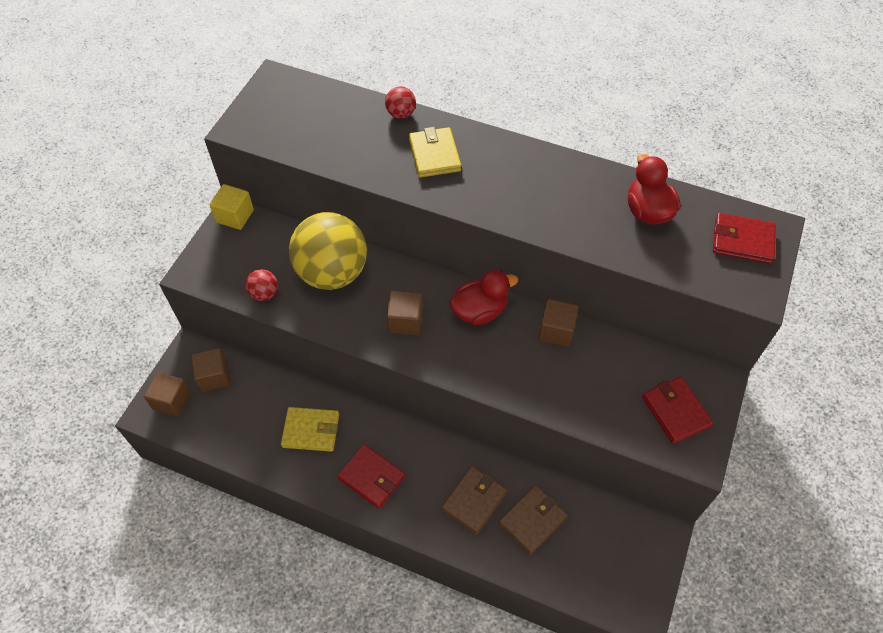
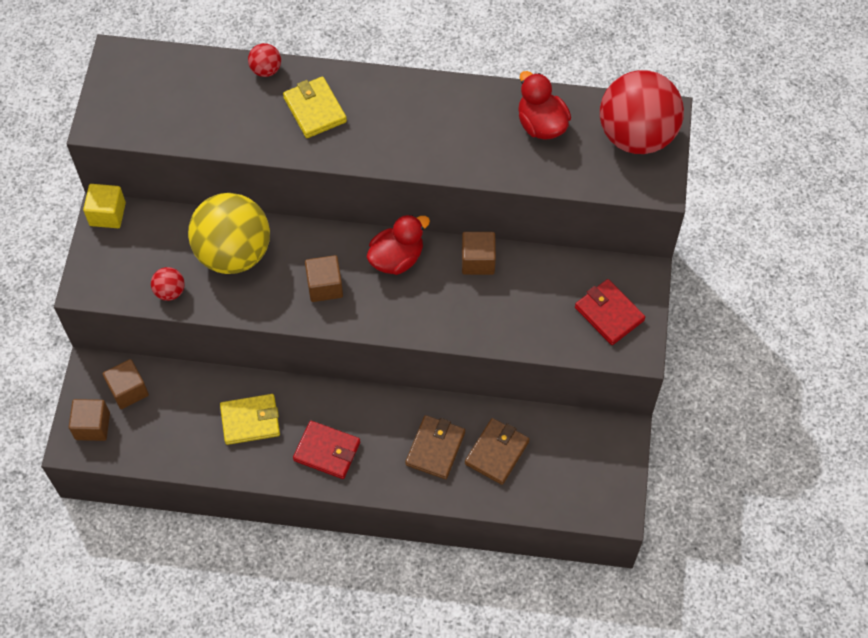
camera: 15 degrees left, 5 degrees up
red wallet [713,213,776,264] -> red ball [600,70,684,154]

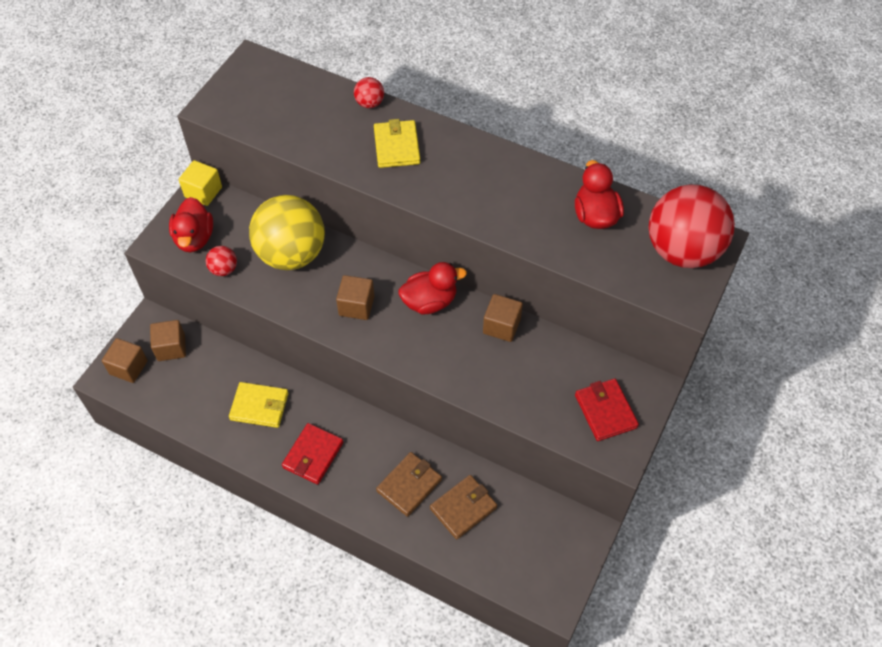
camera: 20 degrees right, 5 degrees down
red wallet [293,421,360,479] -> red wallet turned 75 degrees clockwise [282,423,343,485]
none -> red duck [169,197,213,252]

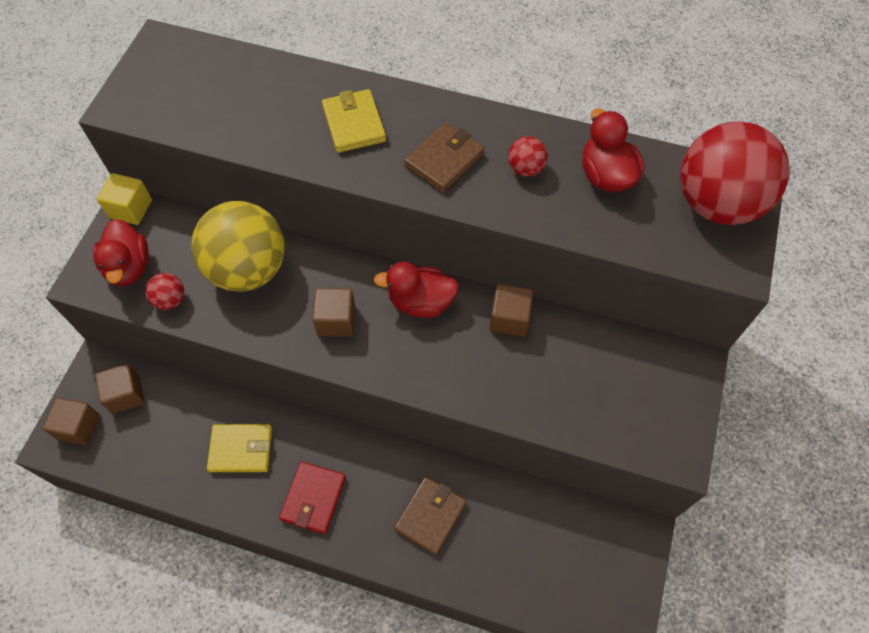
camera: 10 degrees left, 5 degrees up
red ball [354,77,384,108] -> red ball moved to [508,136,548,177]
red duck [399,262,467,314] -> red duck turned 150 degrees counterclockwise [374,262,459,318]
brown wallet [430,475,497,539] -> brown wallet moved to [404,122,484,193]
red wallet [575,379,639,441] -> none

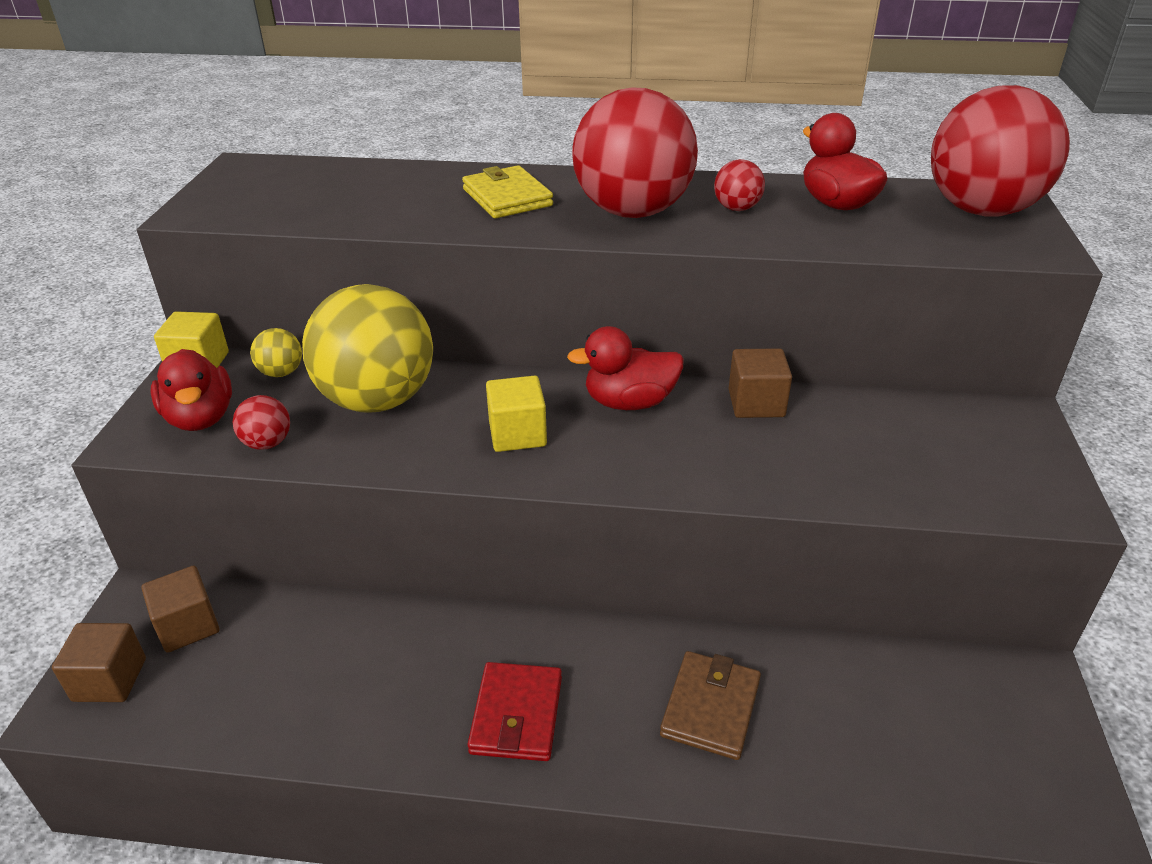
camera: 10 degrees left, 25 degrees down
yellow wallet [207,424,272,472] -> none
brown cube [312,288,355,336] -> yellow cube [486,375,547,452]
brown wallet [404,122,484,193] -> red ball [572,87,698,218]
none -> yellow ball [250,328,302,377]

